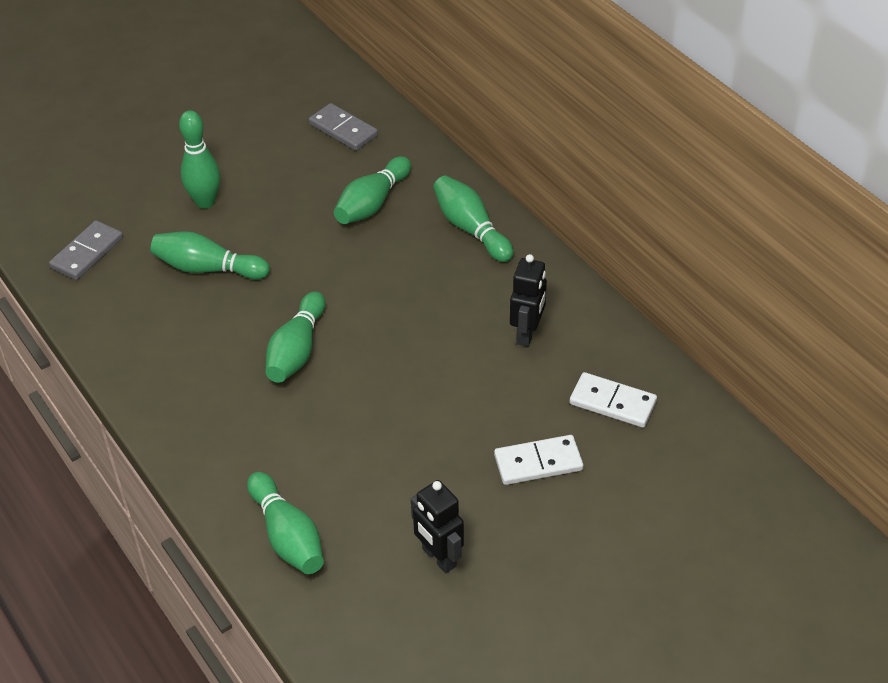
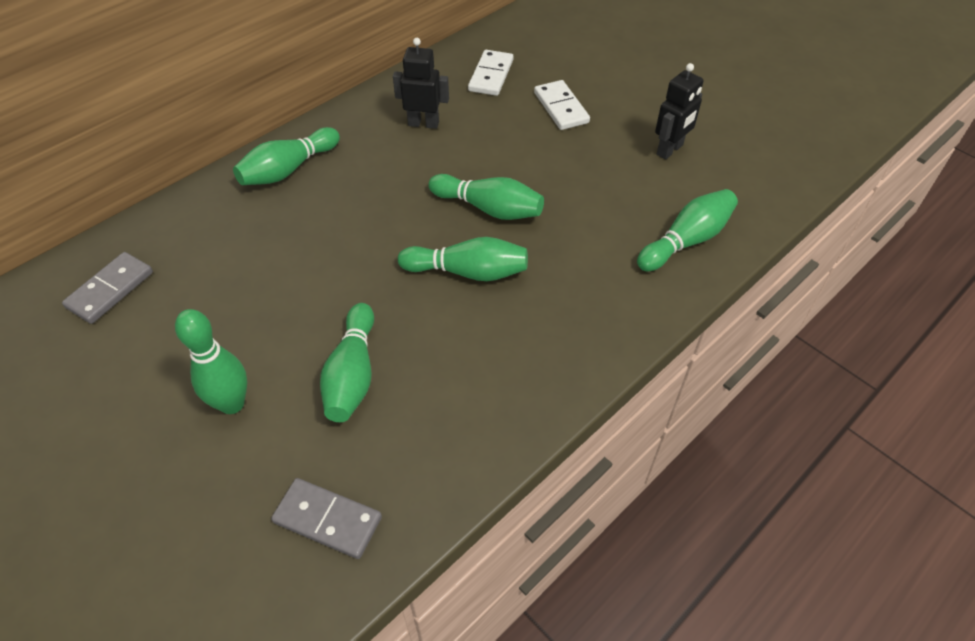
camera: 100 degrees left, 5 degrees up
green bowling pin [334,156,411,224] -> green bowling pin moved to [428,174,544,220]

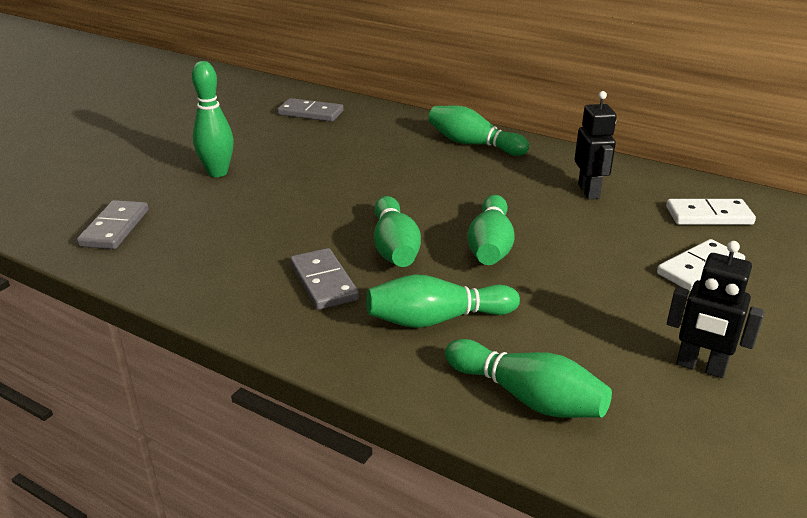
camera: 75 degrees right, 20 degrees down
green bowling pin [320,303,374,422] -> green bowling pin moved to [366,274,520,328]
none -> grey domino [290,248,359,310]

